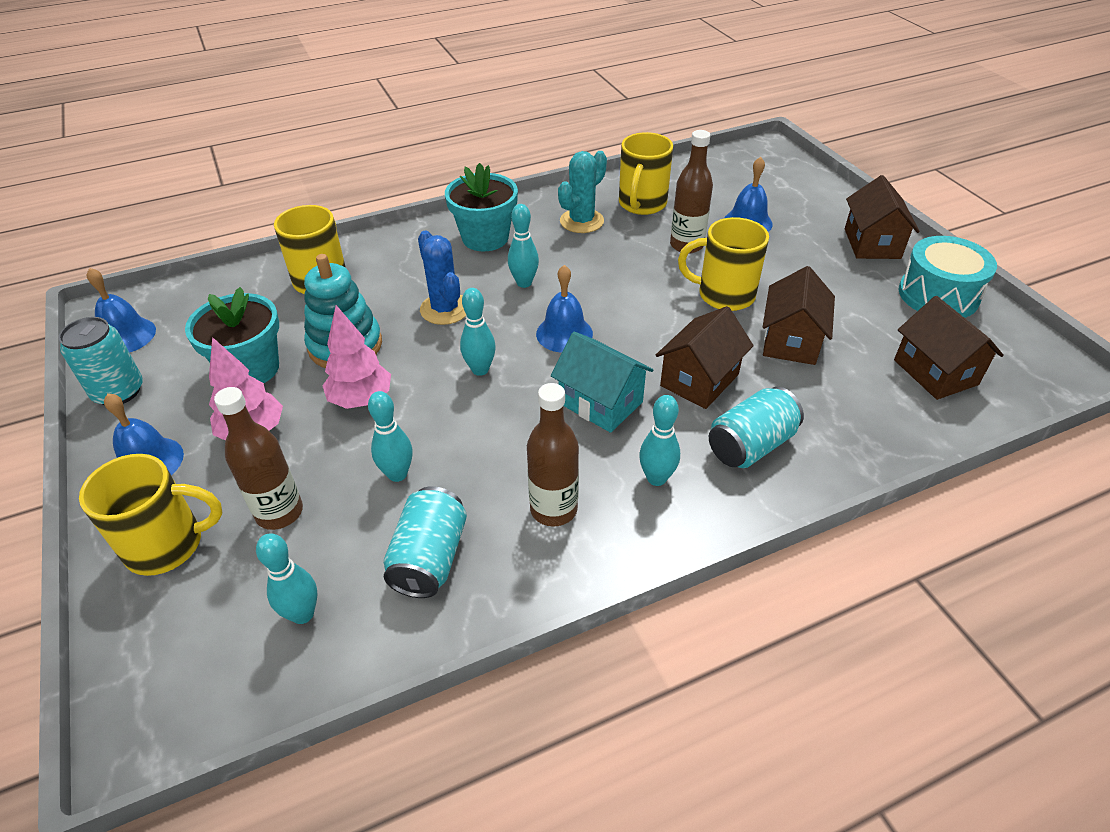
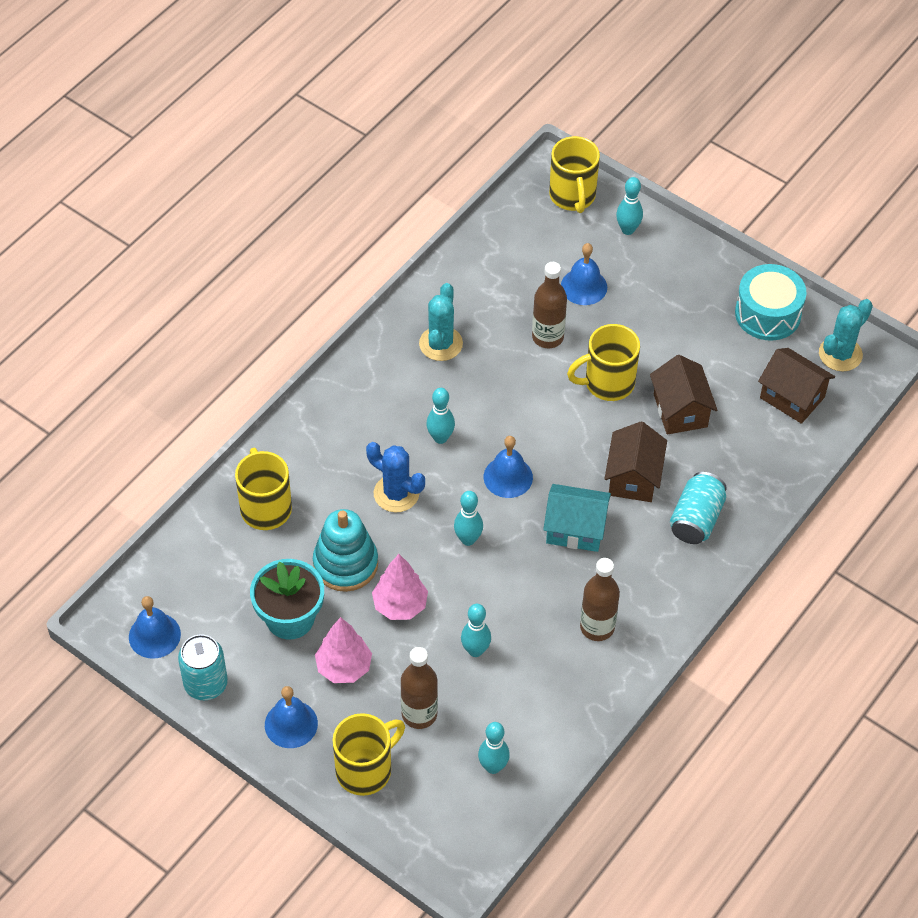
camera: 30 degrees left, 10 degrees up
turquoise can [384,486,467,598] -> none
turquoise flower pot [445,163,518,251] -> none
yellow mug [619,132,673,215] -> yellow mug moved to [549,136,600,213]
turquoise bowling pin [639,395,680,486] -> turquoise bowling pin moved to [616,177,643,235]
brown house [845,175,920,259] -> none
none -> turquoise cactus [819,299,873,372]

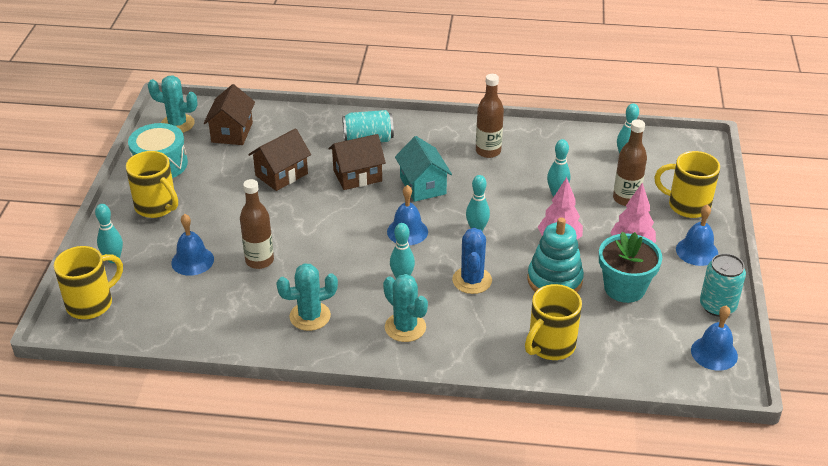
camera: 120 degrees left, 15 degrees down
yellow mug [567,324,640,401] -> yellow mug moved to [126,151,178,218]
none -> turquoise cactus [383,274,428,342]

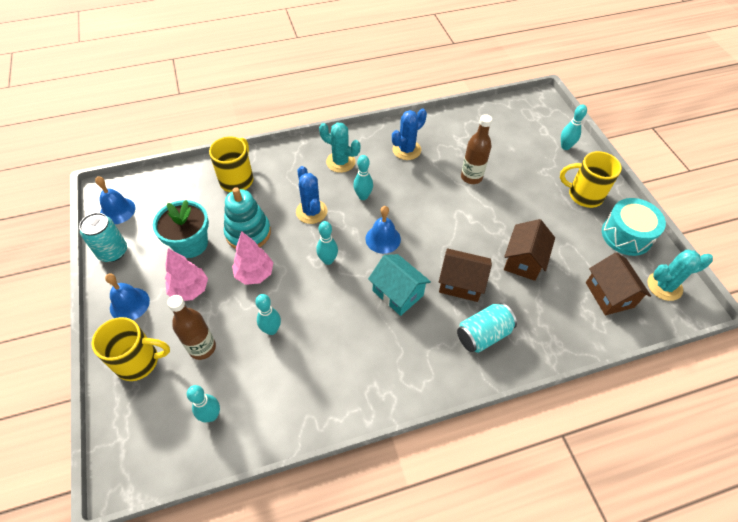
camera: 155 degrees right, 15 degrees up
yellow mug [54,246,123,319] -> none
blue bell [171,214,214,276] -> none
turquoise cactus [276,263,338,331] -> blue cactus [392,108,427,160]
brown house [329,134,386,190] -> brown house turned 60 degrees clockwise [439,248,492,302]
brown bottle [476,74,504,158] -> none

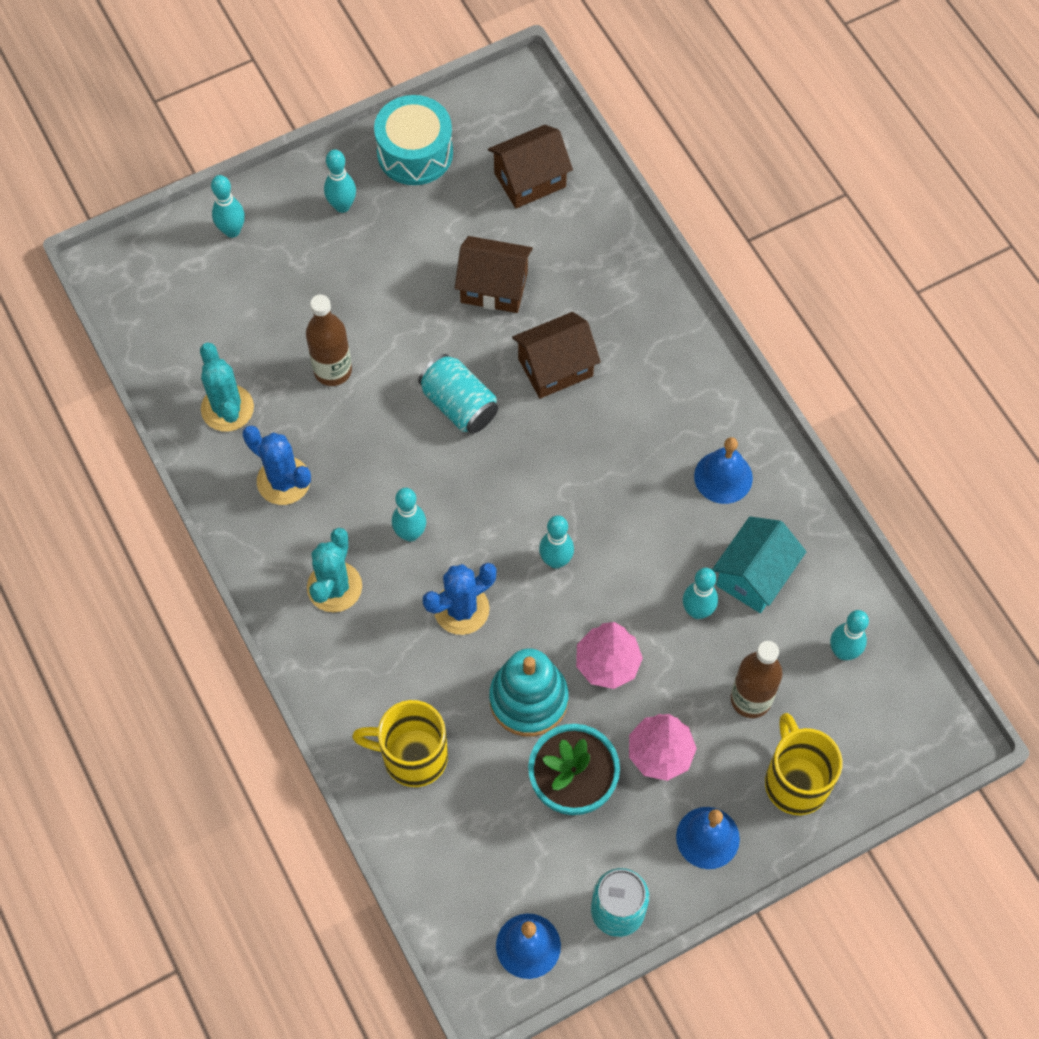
camera: 100 degrees left, 10 degrees up
blue bell [365,206,401,254] -> blue bell moved to [694,437,753,504]
turquoise house [368,254,431,316] -> turquoise house moved to [712,517,806,613]
brown house [439,248,492,302] -> brown house turned 60 degrees clockwise [512,312,601,399]
turquoise can [457,303,517,353] -> turquoise can moved to [418,354,498,434]
yellow mug [560,151,622,208] -> turquoise bowling pin [324,149,356,213]
turquoise cactus [647,250,713,301] -> turquoise cactus moved to [200,343,254,432]

